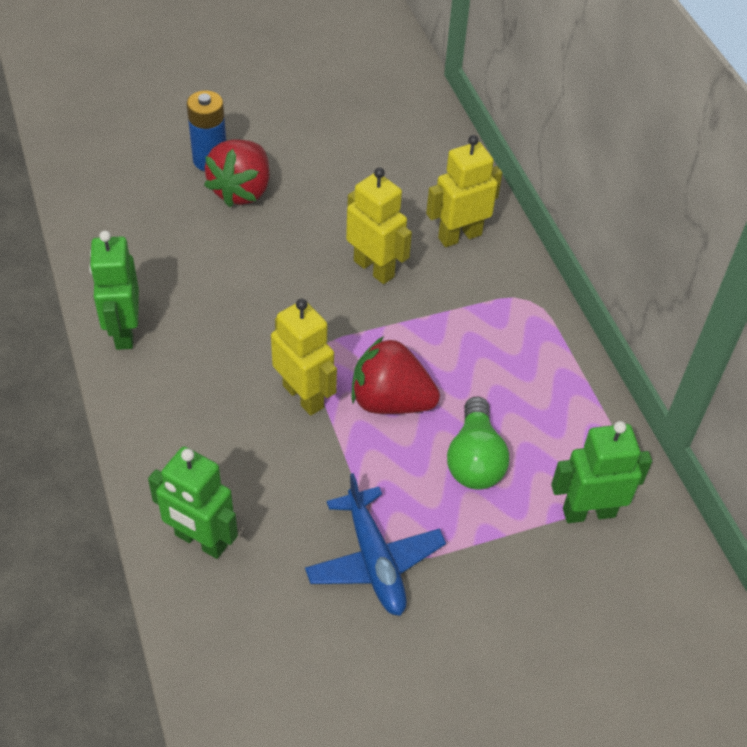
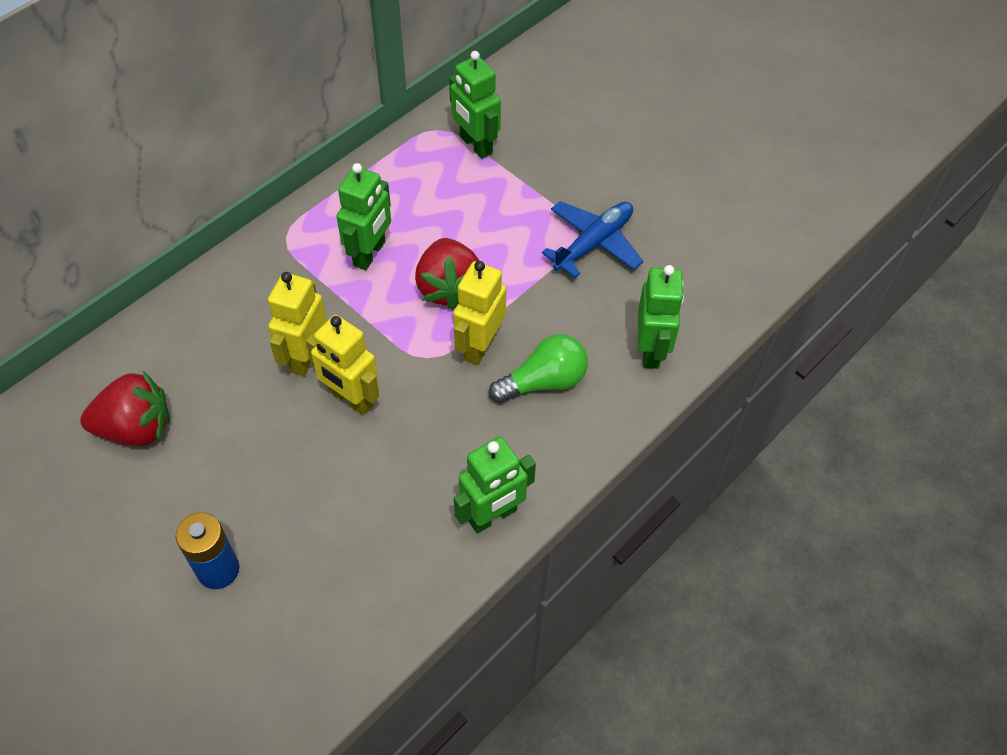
camera: 115 degrees left, 5 degrees up
red strawberry [204,139,270,208] -> red strawberry moved to [80,371,170,446]
yellow robot [426,135,502,247] -> yellow robot moved to [306,315,379,415]
green light bulb [447,397,509,490] -> green light bulb moved to [489,334,588,404]
none -> green robot [336,163,391,270]

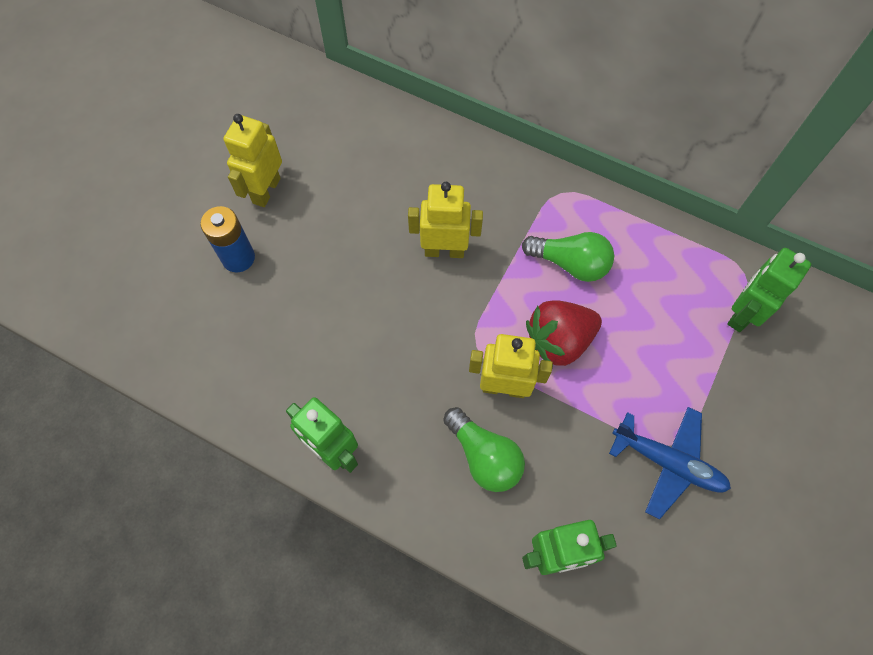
camera: 75 degrees right, 10 degrees up
red strawberry [80,371,170,446] -> none
yellow robot [306,315,379,415] -> yellow robot moved to [223,114,282,207]
green robot [336,163,391,270] -> green light bulb [522,232,614,282]

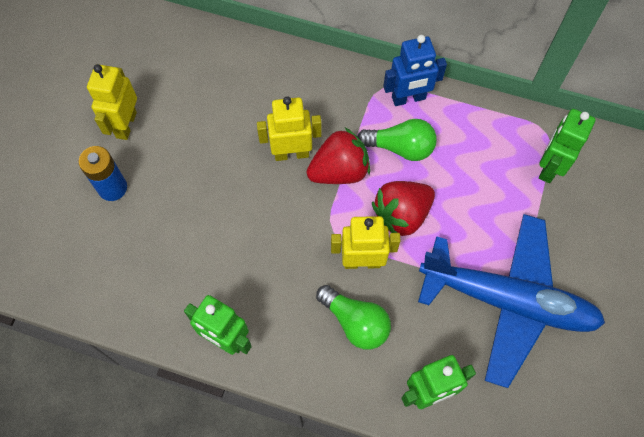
camera: 10 degrees left, 0 degrees up
blue plane [609,407,731,519] -> blue plane [418,214,605,388], size x1.79
none -> red strawberry [307,128,370,184]
none -> blue robot [383,35,447,106]

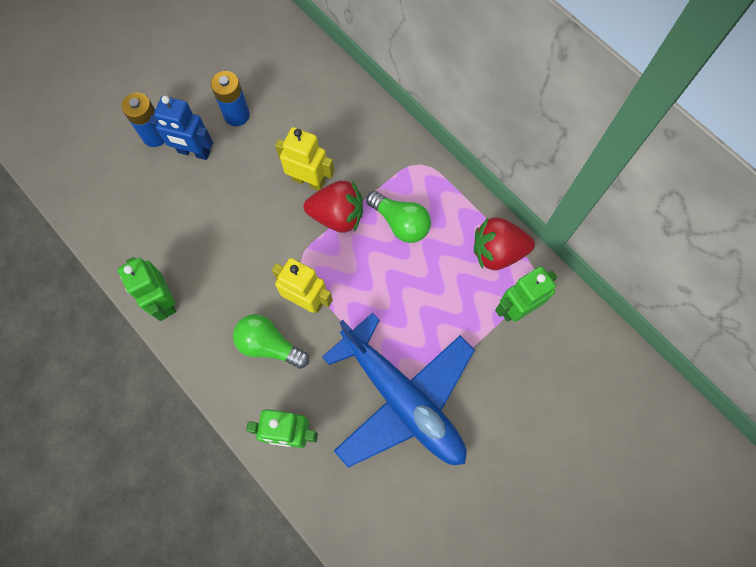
camera: 30 degrees right, 5 degrees up
yellow robot [87,64,137,140] -> none
green light bulb [316,285,391,350] -> green light bulb turned 135 degrees clockwise [233,314,309,369]
red strawberry [372,181,435,236] -> red strawberry moved to [474,217,535,270]
blue robot [383,35,447,106] -> blue robot moved to [149,96,213,160]
none -> blue battery [211,71,250,126]

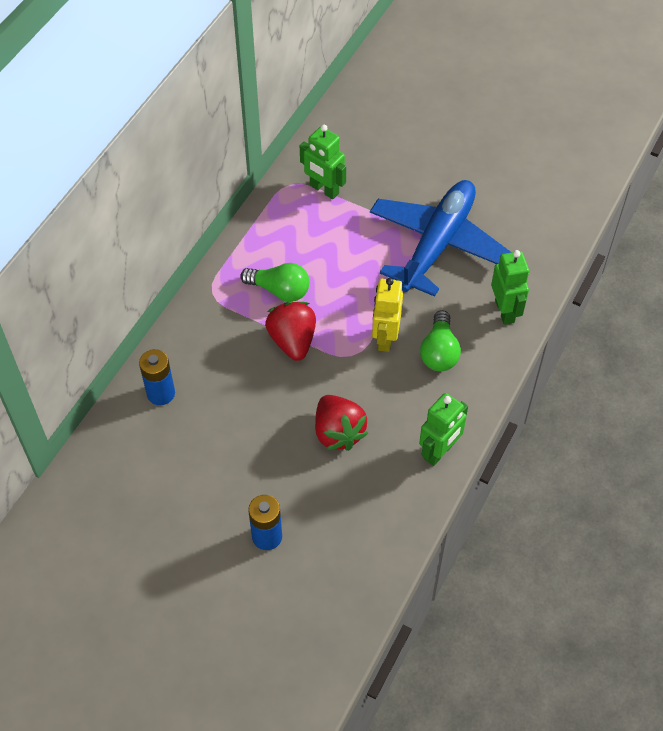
camera: 110 degrees left, 15 degrees down
blue robot [149,96,213,160] -> none
blue battery [211,71,250,126] -> blue battery moved to [139,349,175,405]
yellow robot [275,127,334,191] -> none
green light bulb [366,191,431,243] -> green light bulb turned 90 degrees clockwise [240,263,309,302]
red strawberry [474,217,535,270] -> red strawberry moved to [315,395,368,451]

